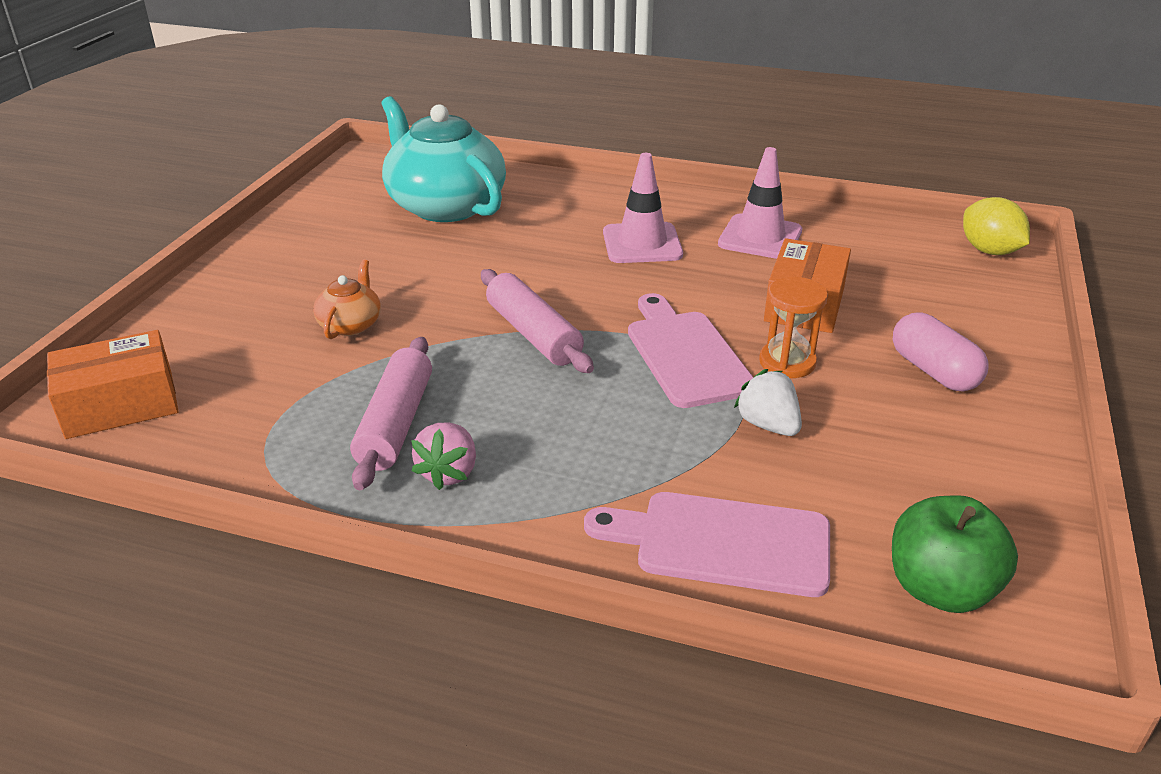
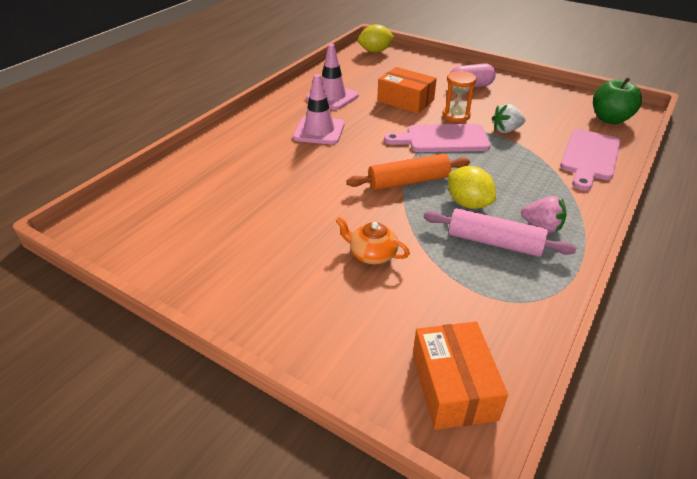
camera: 75 degrees left, 5 degrees up
turquoise teapot [381,96,506,222] -> none
pink rolling pin [481,269,594,373] -> orange rolling pin [347,153,470,190]
none -> yellow lemon [448,166,496,209]

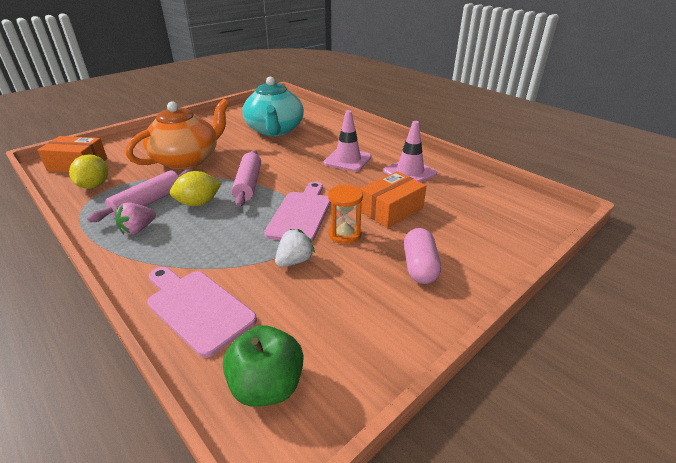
camera: 105 degrees right, 5 degrees down
orange teapot [336,217,410,264] -> orange teapot [126,99,229,169], size x2.23
orange rolling pin [347,153,470,190] -> pink rolling pin [232,150,261,207]
yellow lemon [358,24,395,53] -> yellow lemon moved to [69,154,108,189]
white strawberry [492,104,525,133] -> white strawberry turned 45 degrees clockwise [275,229,315,267]
none -> turquoise teapot [242,77,304,136]

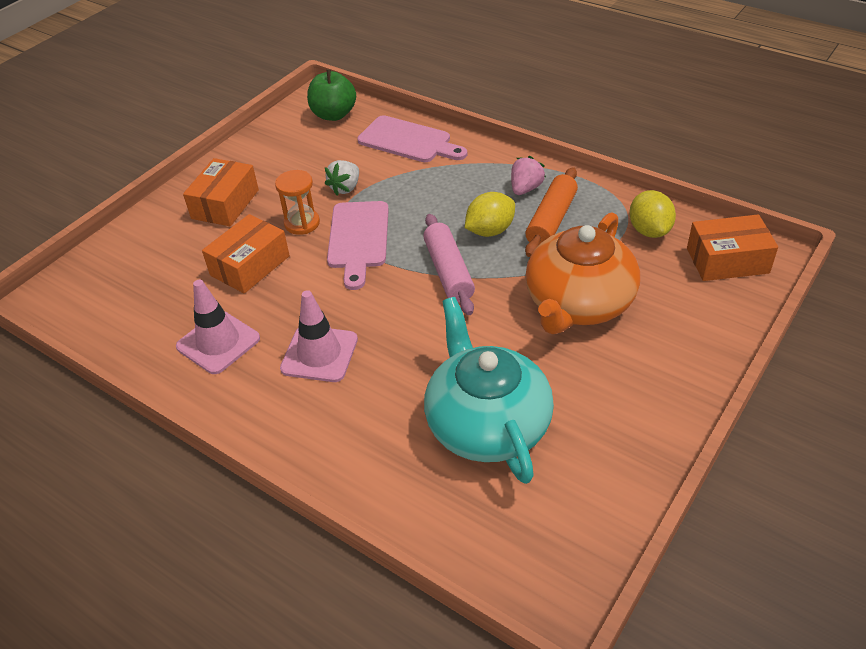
camera: 170 degrees right, 10 degrees up
pink rolling pin [87,169,193,222] -> orange rolling pin [525,167,578,257]
pink capsule [404,228,441,284] -> orange box [183,158,259,226]

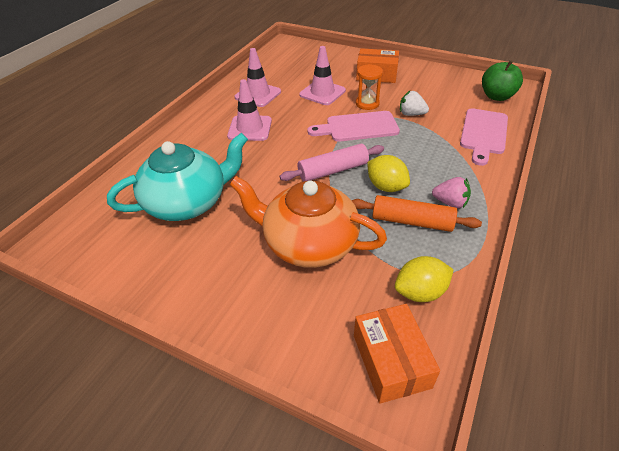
camera: 80 degrees right, 0 degrees up
orange box [202,214,290,294] -> pink traffic cone [299,46,346,105]

